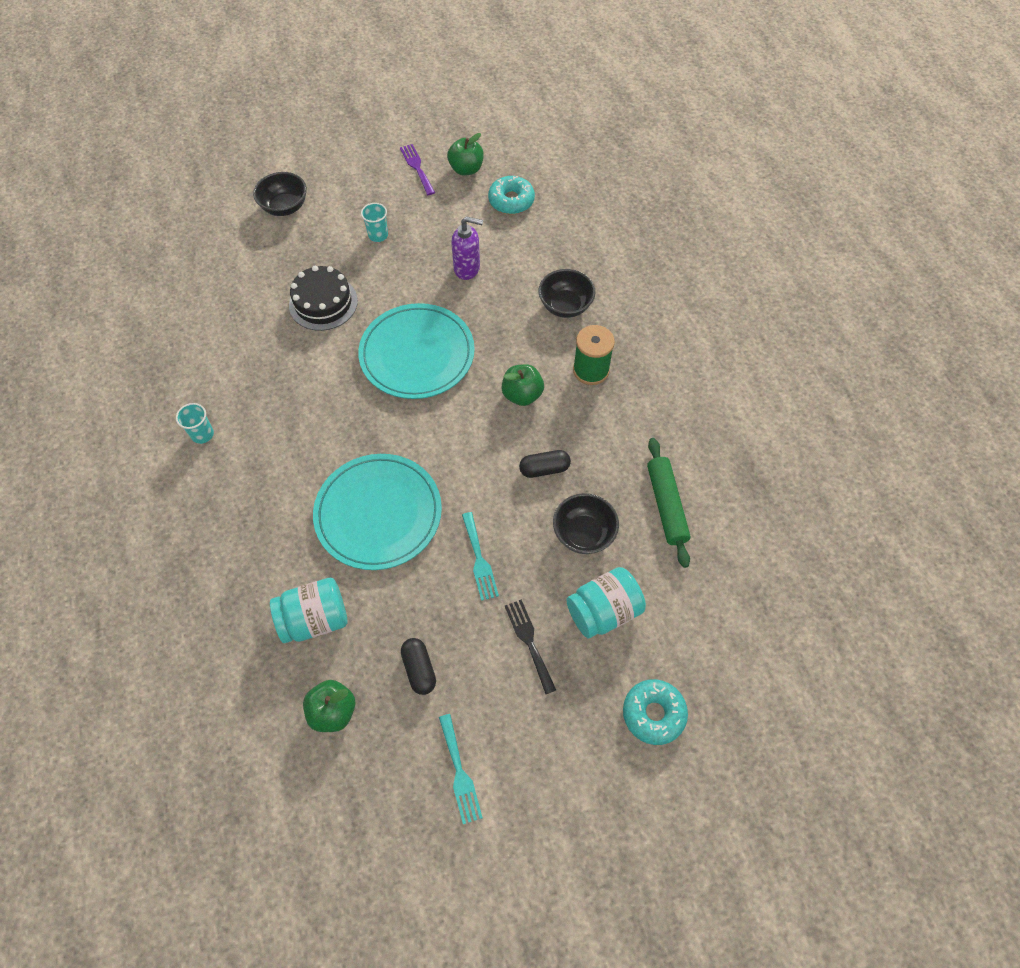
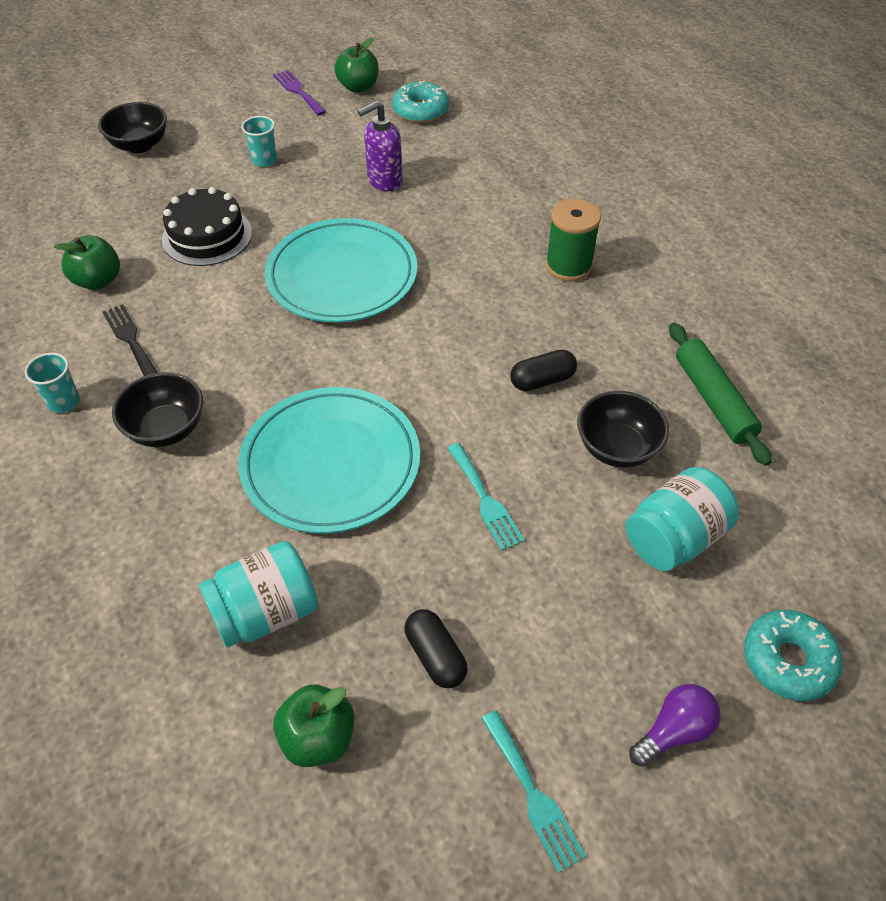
camera: 10 degrees left, 10 degrees down
purple soap dispenser [451,216,483,280] -> purple soap dispenser turned 150 degrees clockwise [358,101,403,191]
green apple [501,364,544,406] -> green apple moved to [54,235,120,290]
black fork [505,600,556,694] -> black fork moved to [103,304,158,376]
black bowl [538,269,595,318] -> black bowl moved to [112,372,203,447]
none -> purple light bulb [629,684,721,767]

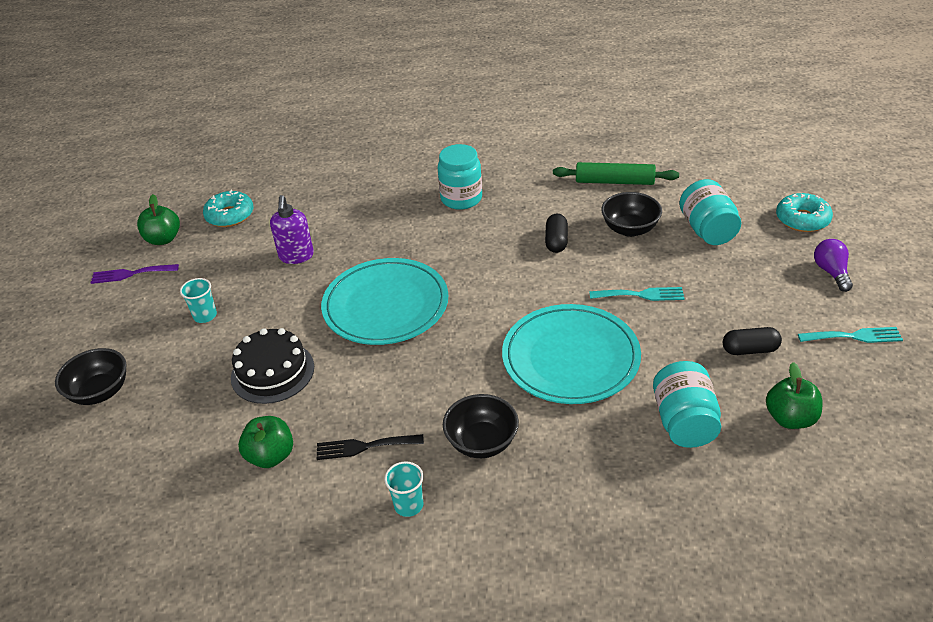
camera: 60 degrees left, 10 degrees down
green spool [546,199,601,282] -> turquoise jar [438,144,482,210]

